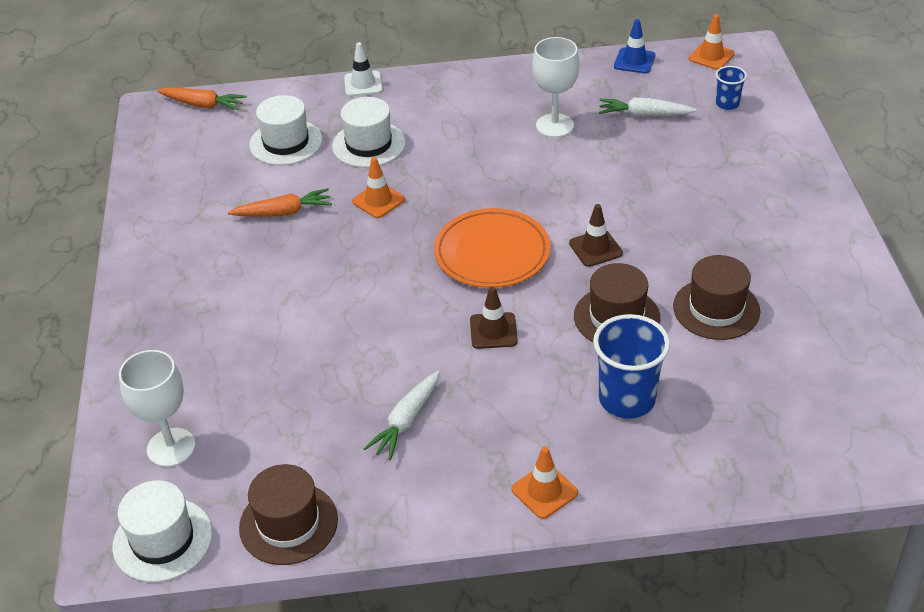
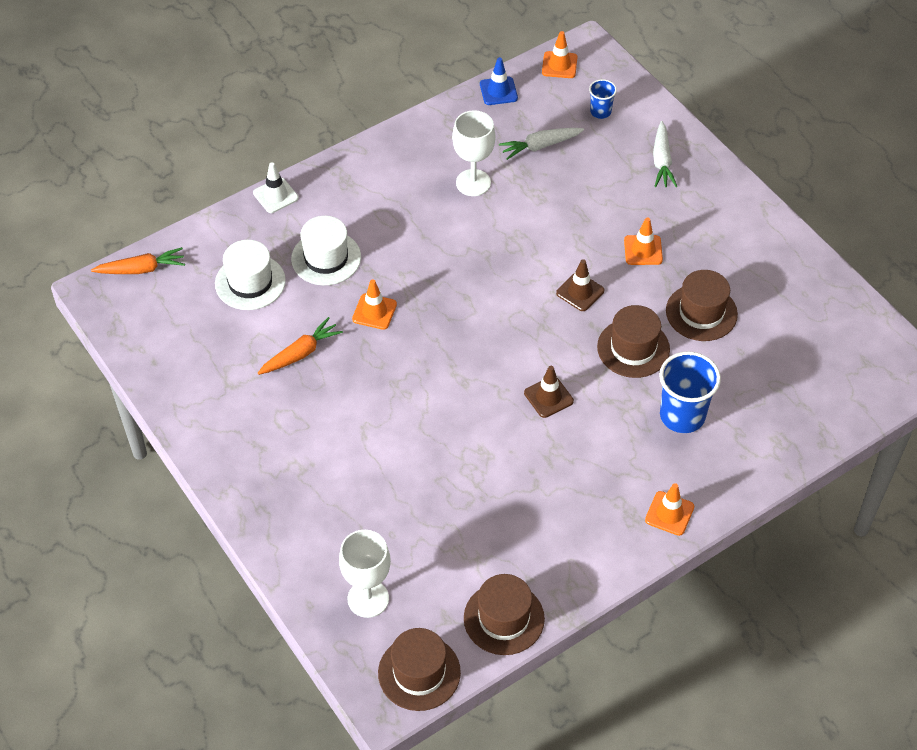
camera: 30 degrees left, 10 degrees up
white hat [112,481,212,582] -> brown hat [378,628,461,711]
white carrot [363,371,440,460] -> white carrot moved to [653,121,677,187]
orange plate [434,208,550,288] -> none
none -> orange traffic cone [624,217,663,265]

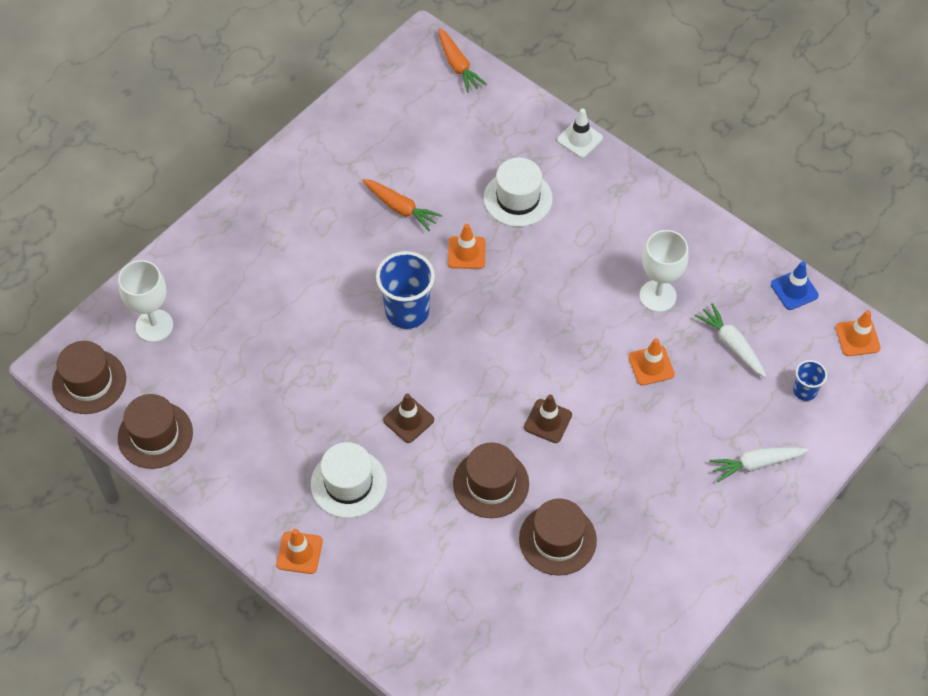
camera: 75 degrees right, 5 degrees up
white hat [215,240,286,310] -> white hat moved to [311,442,387,518]
orange traffic cone [624,217,663,265] -> orange traffic cone moved to [628,338,675,386]
blue cup [659,351,721,433] -> blue cup moved to [376,251,435,329]

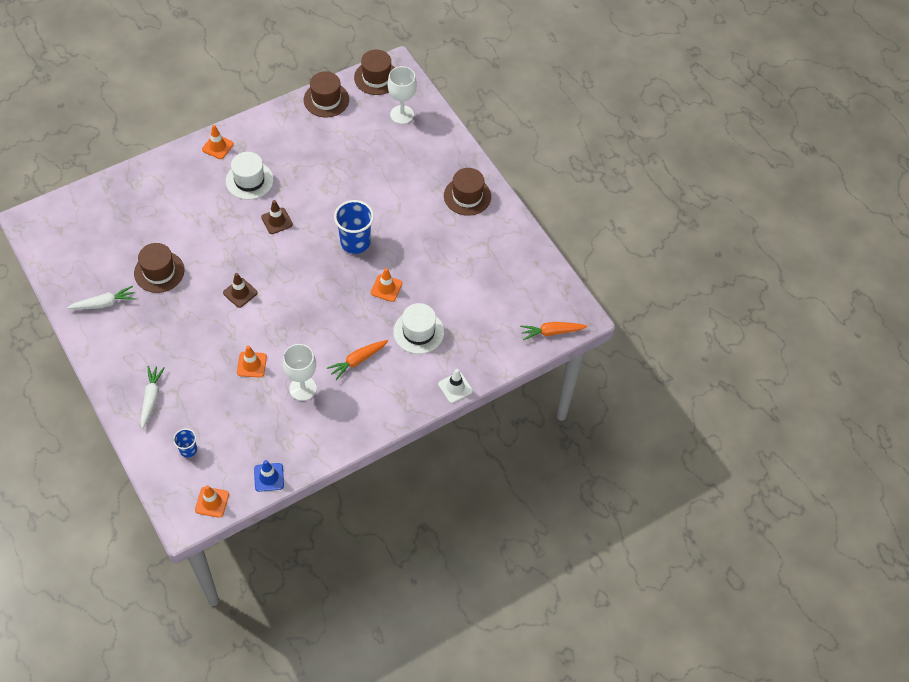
camera: 105 degrees right, 0 degrees up
orange carrot [362,179,442,231] -> orange carrot moved to [327,340,388,380]
brown hat [453,442,529,518] -> brown hat moved to [444,168,491,216]
white carrot [695,303,766,377] -> white carrot moved to [67,286,136,309]

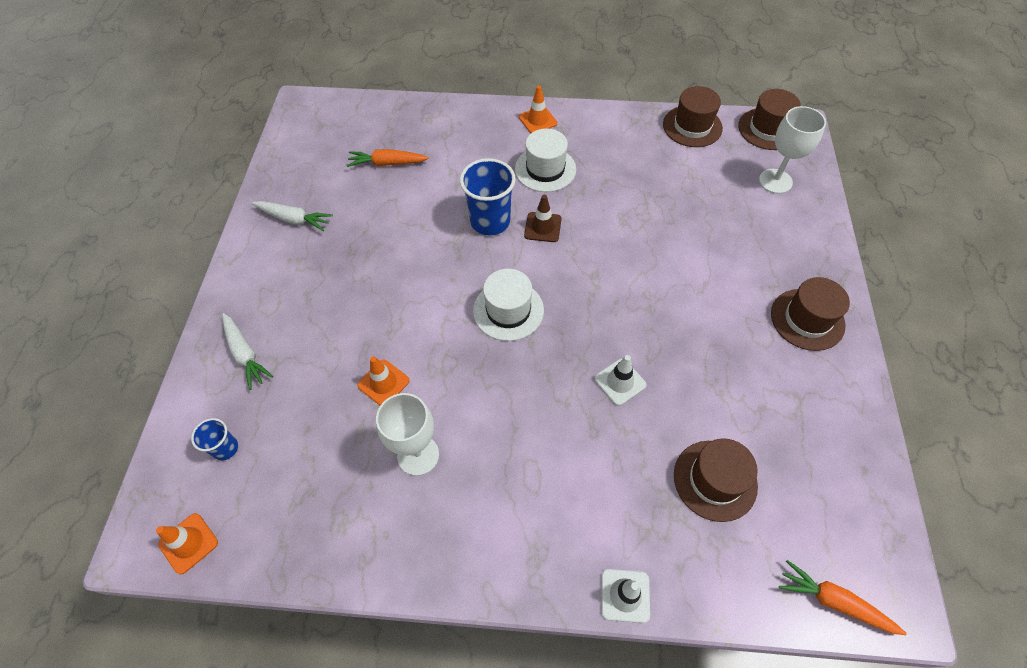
camera: 40 degrees right, 0 degrees up
brown hat [134,243,185,293] -> brown hat moved to [674,438,758,522]
white carrot [140,366,165,429] -> white carrot turned 105 degrees clockwise [222,313,273,390]
brown traffic cone [223,273,258,308] -> none
blue traffic cone [254,460,284,492] -> none
orange carrot [327,340,388,380] -> orange carrot moved to [347,149,429,167]
blue cup [334,200,374,254] -> blue cup moved to [460,158,516,235]
orange traffic cone [371,268,402,302] -> white traffic cone [594,355,647,406]
white hat [393,303,444,354] -> white hat moved to [473,269,544,341]

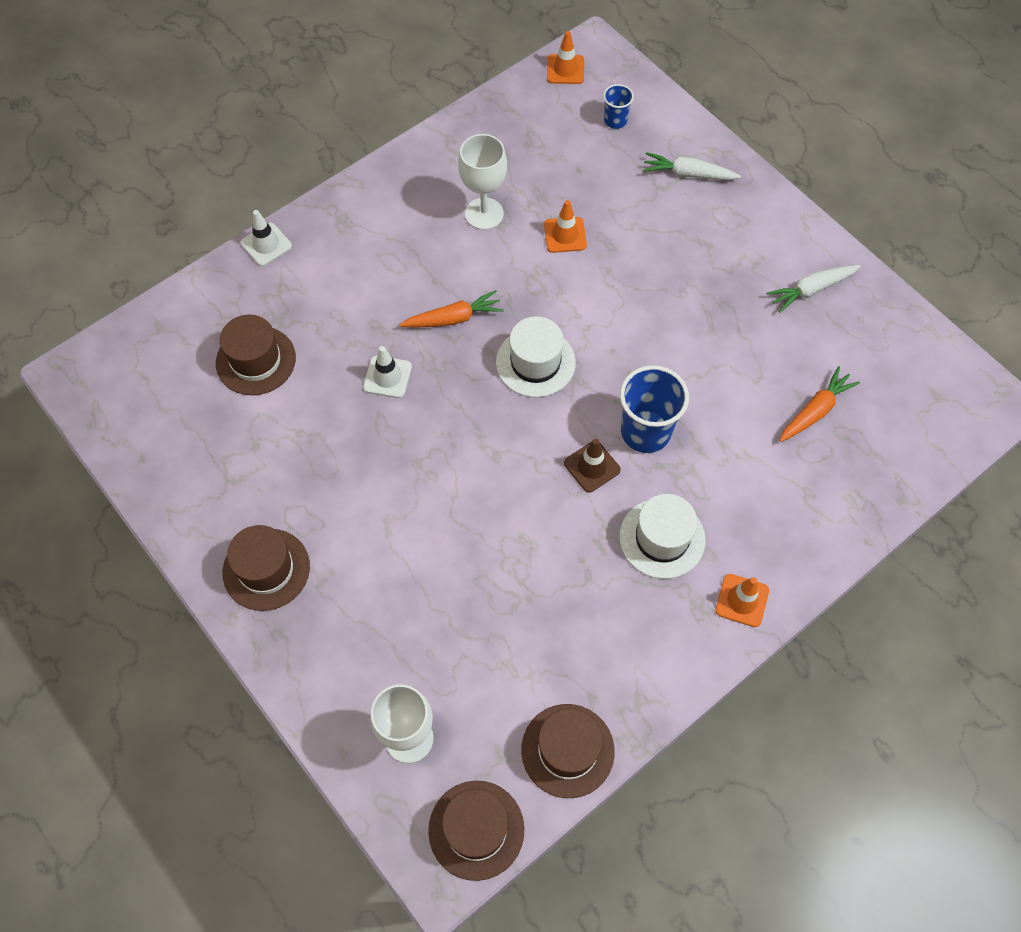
camera: 135 degrees right, 5 degrees up
orange carrot [779,560,907,635] -> orange carrot moved to [400,290,503,328]

